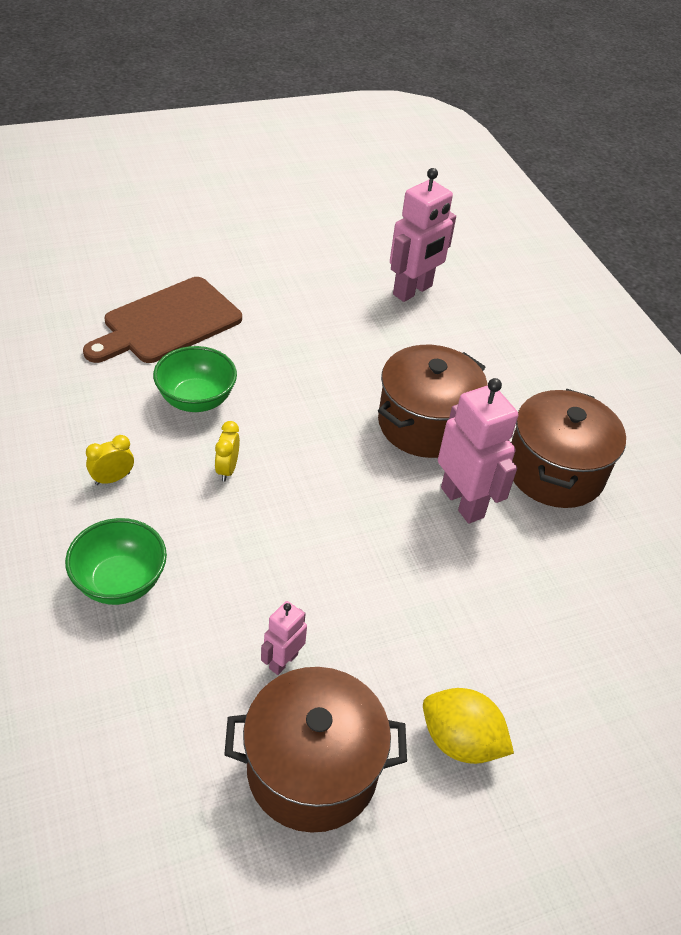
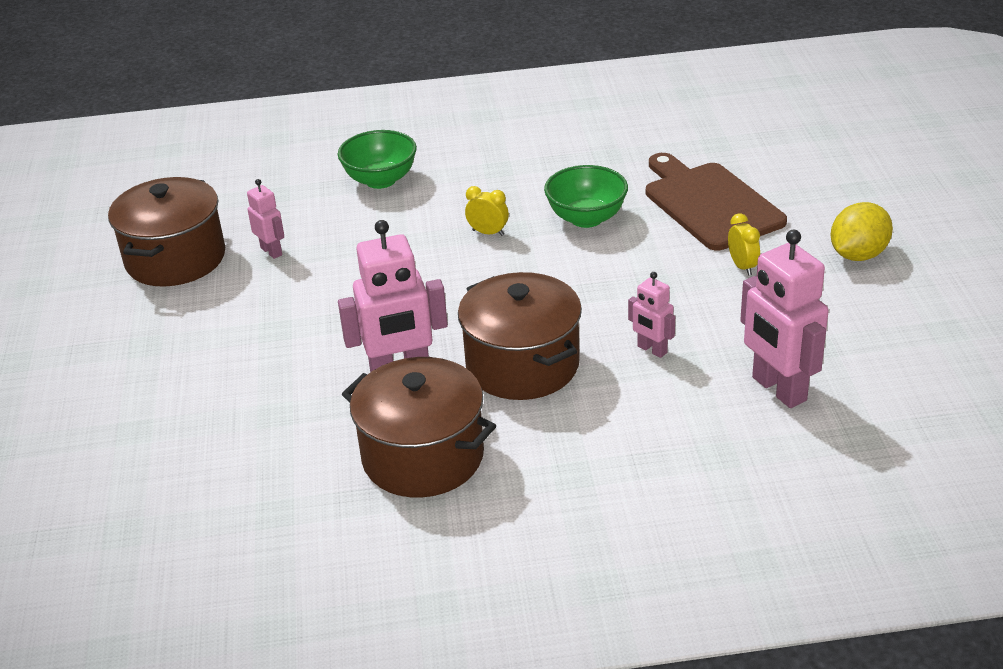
camera: 110 degrees right, 10 degrees down
yellow clock [86,435,134,485] -> yellow clock moved to [728,213,760,276]
yellow lemon [423,688,514,764] -> yellow lemon moved to [831,202,893,261]
none -> pink robot [628,272,675,358]

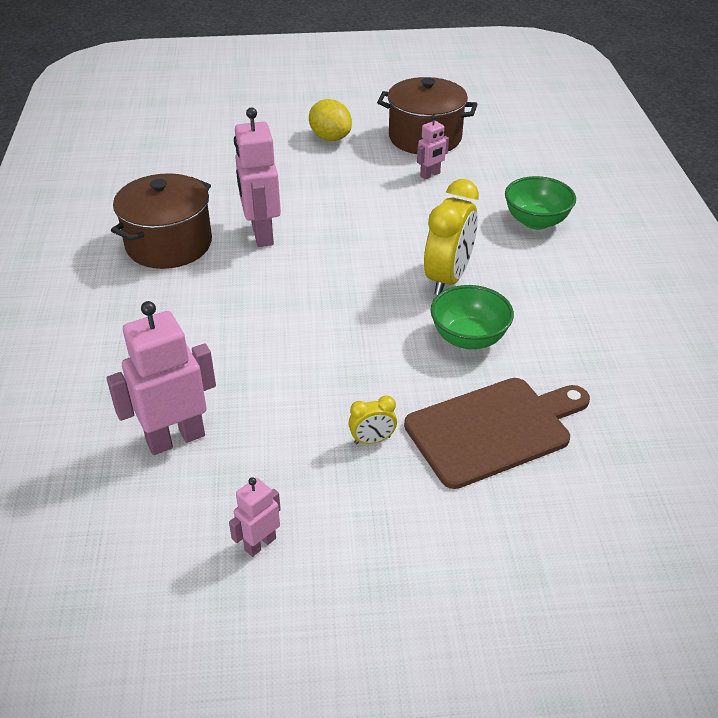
camera: 90 degrees right, 5 degrees up
brown pot [458,272,582,400] -> none
yellow clock [465,186,509,236] -> yellow clock [424,179,479,295], size x2.13
pink robot [628,272,675,358] -> pink robot moved to [229,477,281,557]
yellow lemon [831,202,893,261] -> yellow lemon moved to [309,99,352,141]

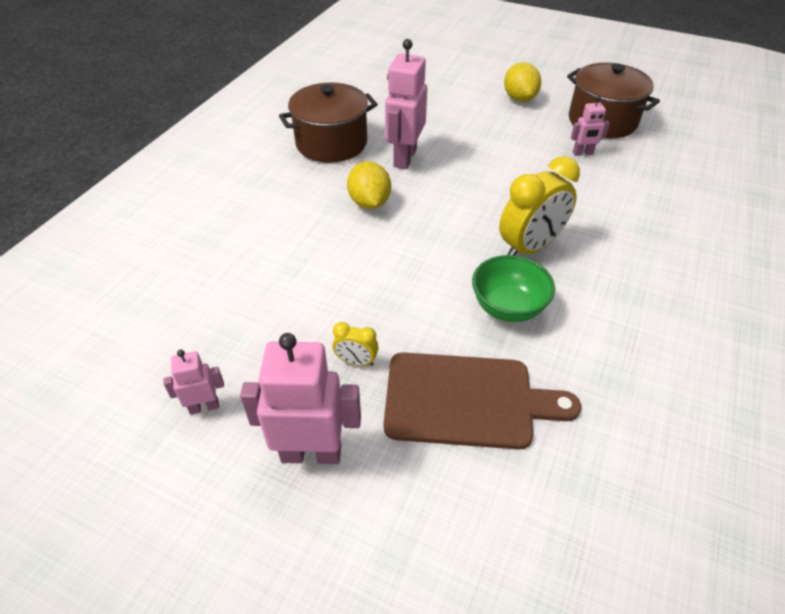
camera: 30 degrees right, 5 degrees up
pink robot [106,301,216,455] -> pink robot moved to [240,333,361,464]
green bowl [505,176,576,230] -> none
none -> yellow lemon [347,161,391,209]

